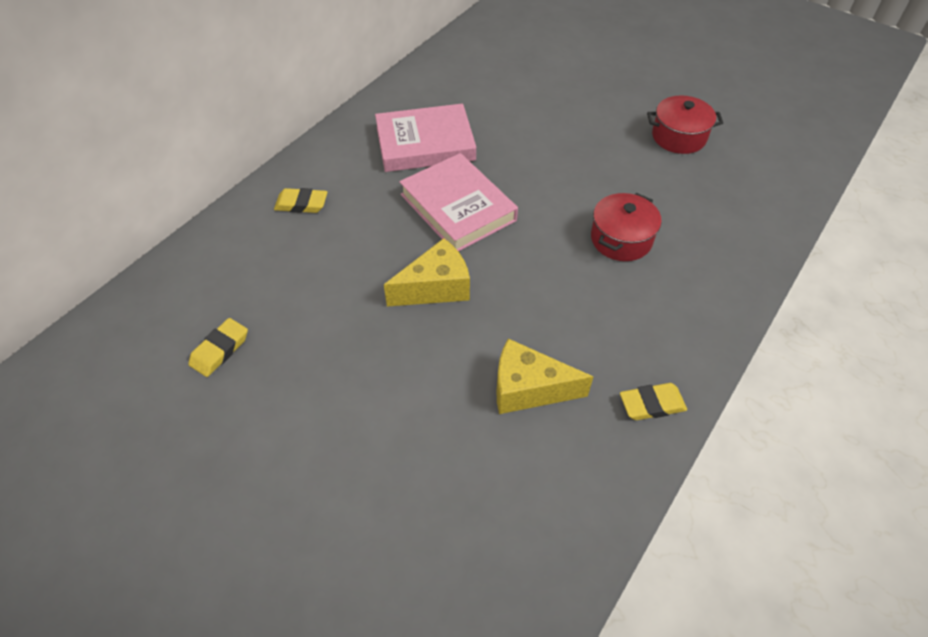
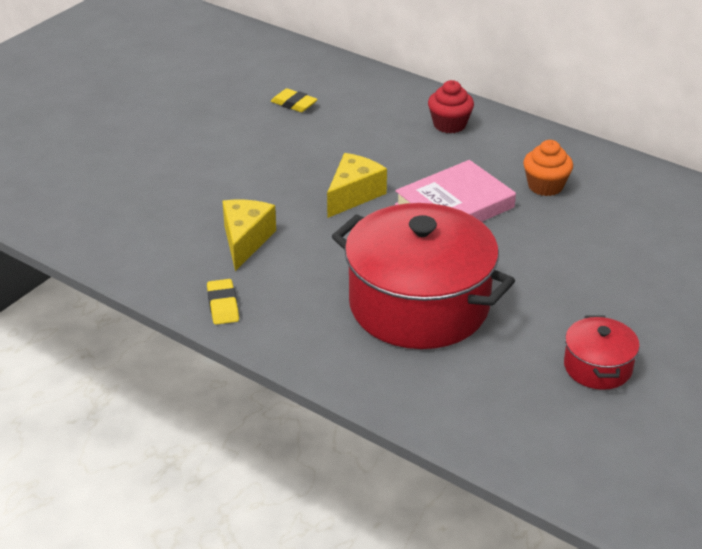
camera: 90 degrees right, 15 degrees down
yellow eraser [274,188,327,213] -> red cupcake [428,80,474,133]
pink book [375,103,476,172] -> orange cupcake [523,140,573,196]
yellow cheese [384,238,470,307] -> yellow cheese turned 120 degrees counterclockwise [327,153,387,218]
red pot [591,193,662,261] -> red pot [332,203,515,349], size x2.18

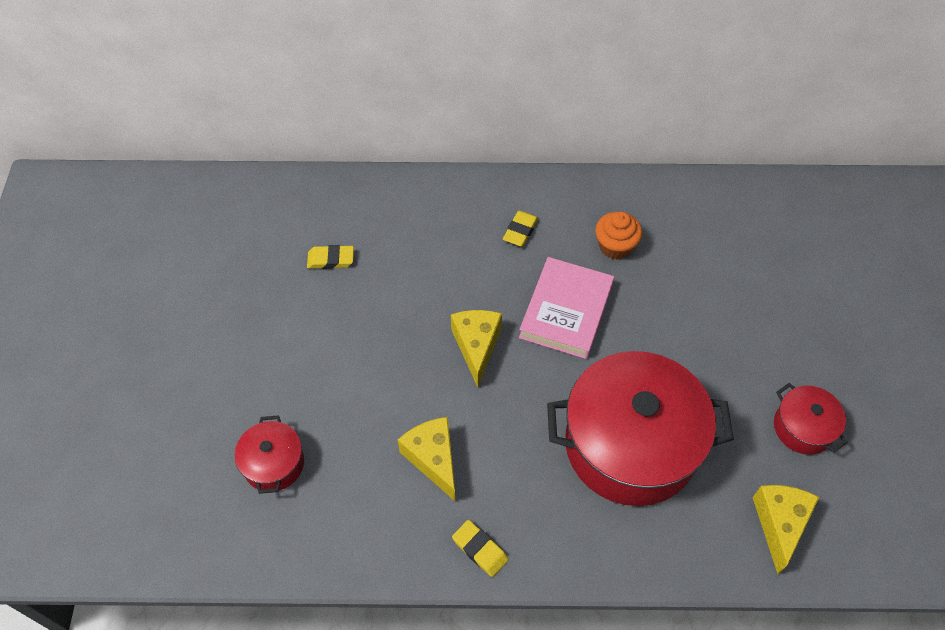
camera: 35 degrees left, 20 degrees up
red cupcake [428,80,474,133] -> none
none -> red pot [235,415,304,494]
none -> yellow eraser [503,211,538,246]
none -> yellow cheese [752,485,819,574]

